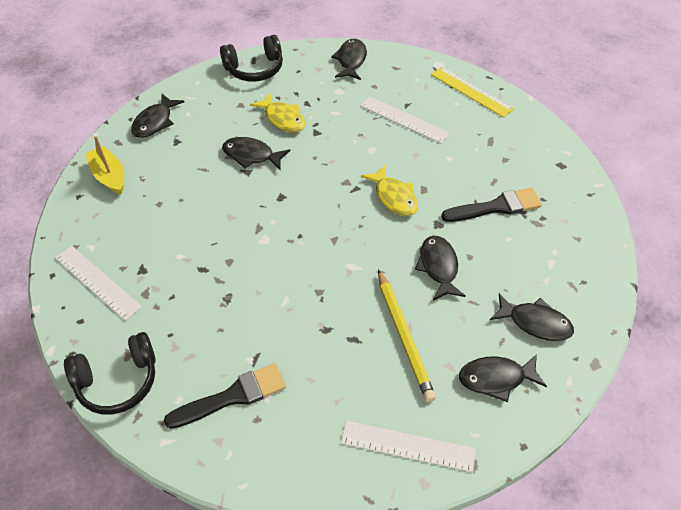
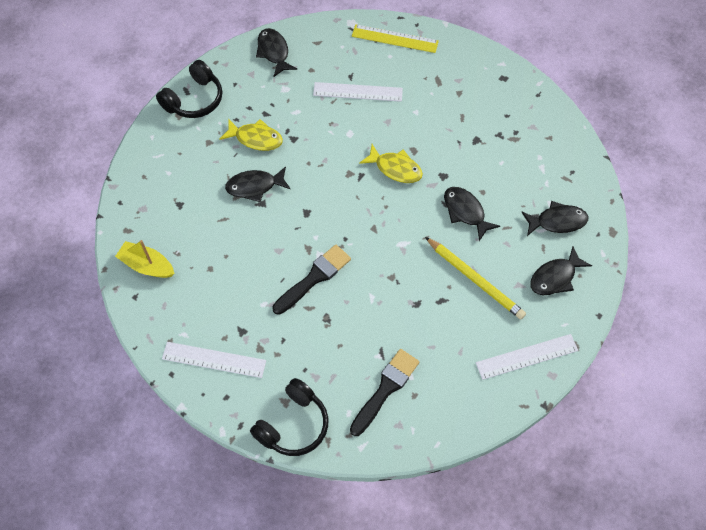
camera: 30 degrees left, 10 degrees up
black fish [131,94,184,138] -> none
black brush [441,188,542,222] -> black brush moved to [272,244,351,315]

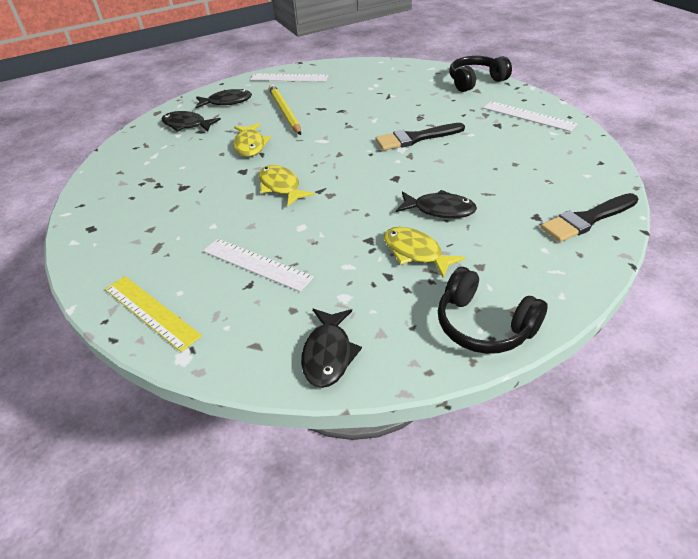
camera: 150 degrees left, 20 degrees down
yellow boat [115,240,175,278] -> none
black headphones [156,60,222,118] -> black headphones turned 120 degrees counterclockwise [438,267,548,354]
black brush [350,349,419,436] -> black brush moved to [541,193,638,242]
black fish [444,187,500,241] -> yellow fish [233,123,271,157]

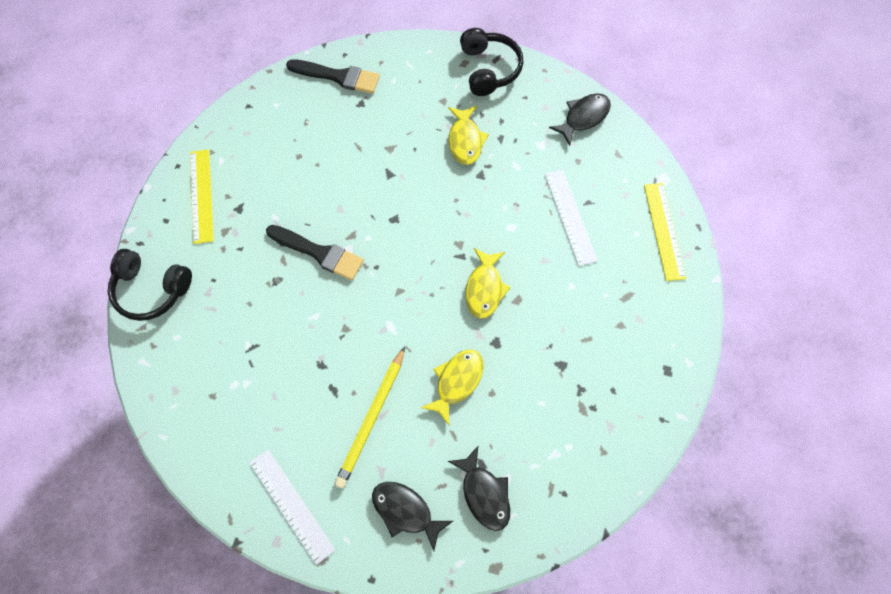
camera: 140 degrees left, 25 degrees up
black fish [396,190,477,218] -> none
white ruler [483,101,578,132] -> yellow ruler [190,149,214,244]

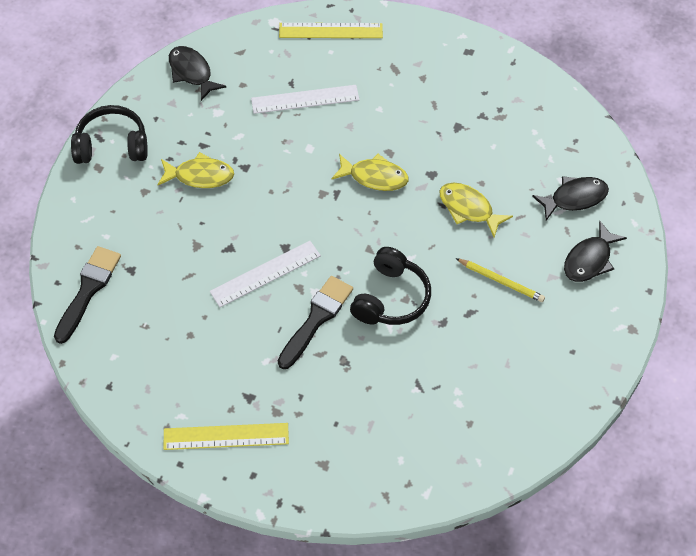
camera: 85 degrees left, 10 degrees down
black headphones [108,249,192,321] -> black headphones moved to [350,247,431,325]
white ruler [249,449,335,565] -> white ruler moved to [210,241,321,307]
yellow pencil [334,346,405,488] -> yellow pencil [455,258,545,302], size x0.65

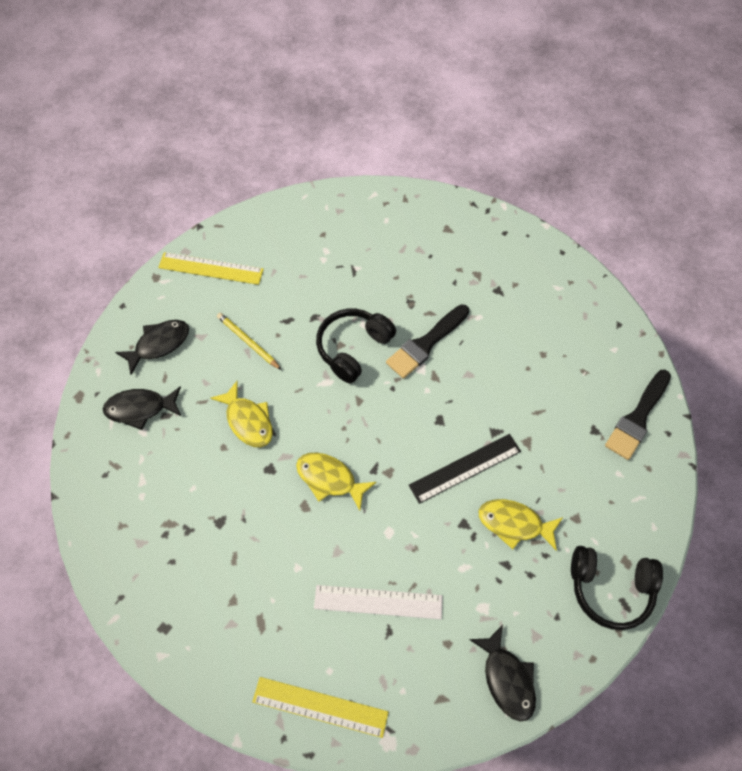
camera: 165 degrees left, 5 degrees up
yellow ruler [163,423,289,450] -> yellow ruler moved to [158,252,264,285]
white ruler [210,241,321,307] -> none
none -> black ruler [409,434,521,504]

